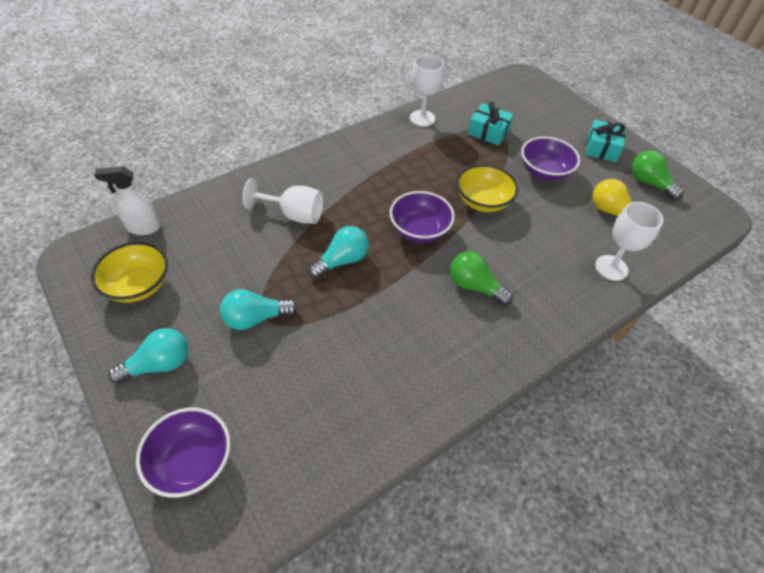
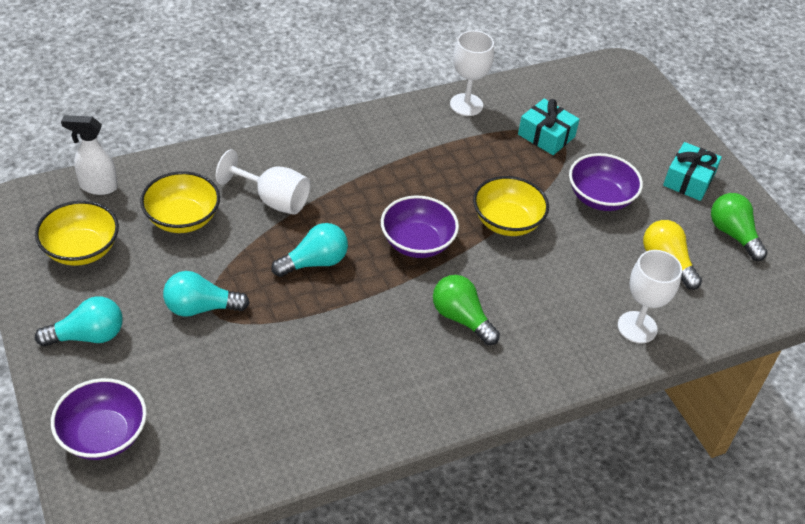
camera: 10 degrees right, 5 degrees down
none -> yellow bowl [140,171,220,233]

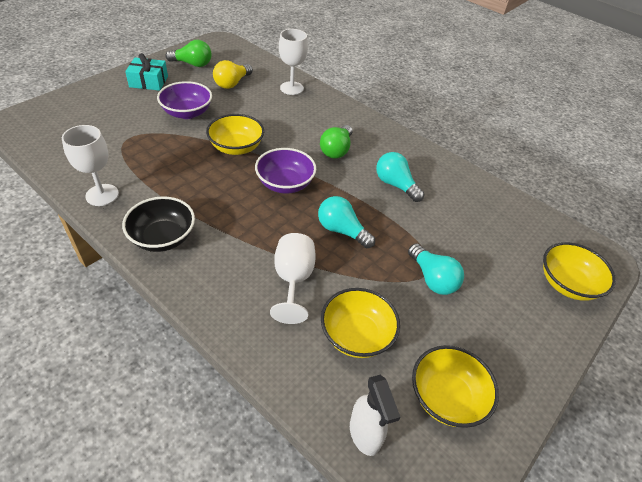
camera: 115 degrees left, 0 degrees up
turquoise light bulb [35,296,123,347] -> turquoise light bulb moved to [376,152,424,202]
purple bowl [51,378,147,460] -> yellow bowl [543,242,616,301]
turquoise gift [518,99,580,155] -> none
green light bulb [711,193,768,261] -> green light bulb turned 120 degrees counterclockwise [165,40,211,67]
none -> black bowl [122,196,195,252]

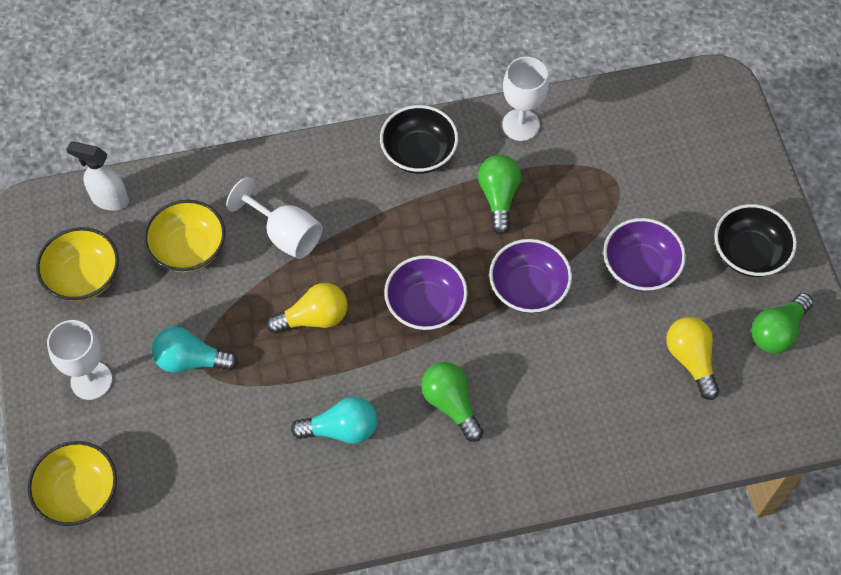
camera: 130 degrees right, 15 degrees up
turquoise gift [125,53,168,91] -> black bowl [715,204,797,277]
yellow bowl [206,114,264,155] -> purple bowl [489,239,572,313]
white goblet [279,29,308,95] -> white goblet moved to [47,320,112,400]
turquoise light bulb [318,196,375,248] -> yellow light bulb [267,283,347,334]
none -> green light bulb [478,155,521,234]

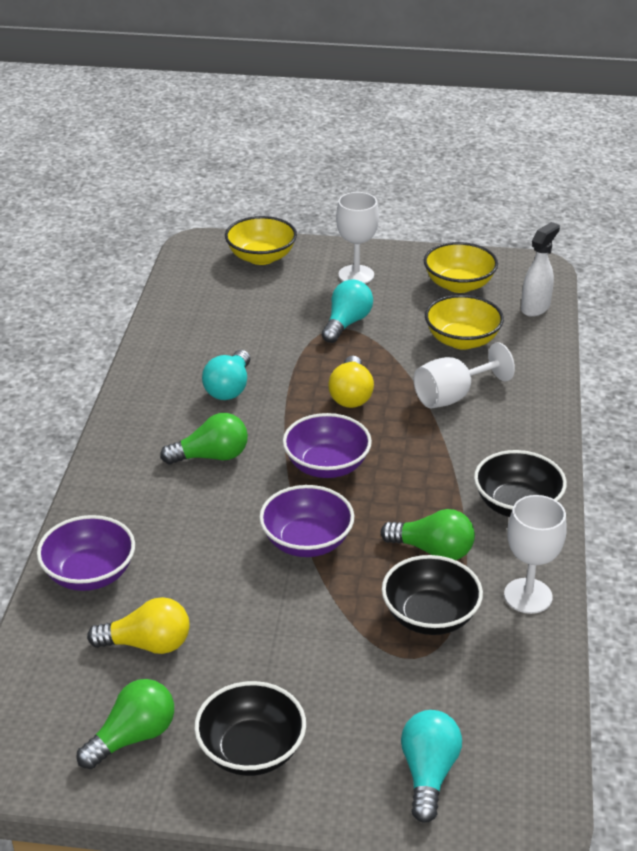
camera: 110 degrees right, 25 degrees down
purple bowl [603,218,686,292] -> purple bowl moved to [37,515,135,591]
green light bulb [752,293,813,354] -> green light bulb turned 75 degrees clockwise [77,679,174,769]
none -> black bowl [382,555,483,635]
none -> turquoise light bulb [401,710,462,823]

